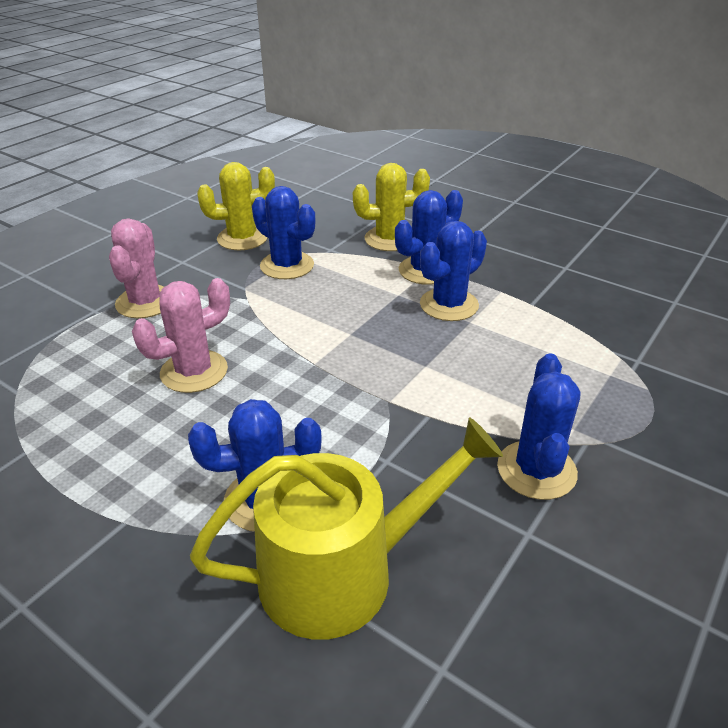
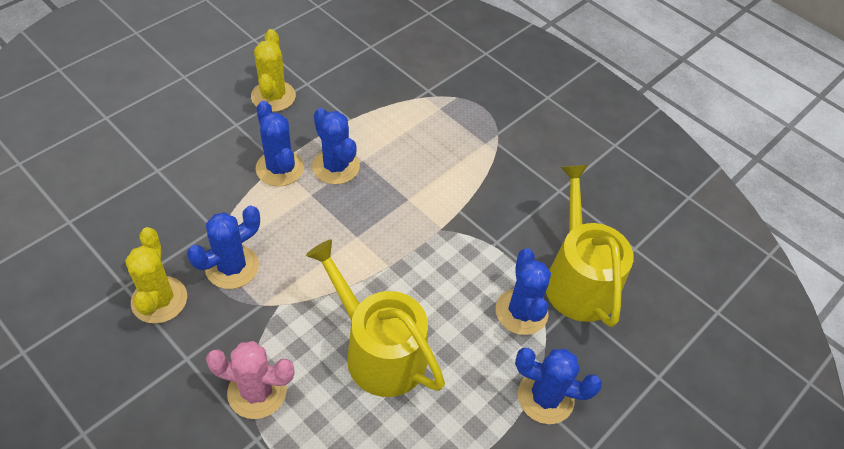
camera: 85 degrees left, 15 degrees up
pink cactus [132,278,230,393] -> yellow watering can [306,239,445,397]
yellow cactus [353,163,430,251] -> yellow cactus moved to [251,29,296,112]
blue cactus [497,353,580,500] -> blue cactus moved to [515,348,602,424]

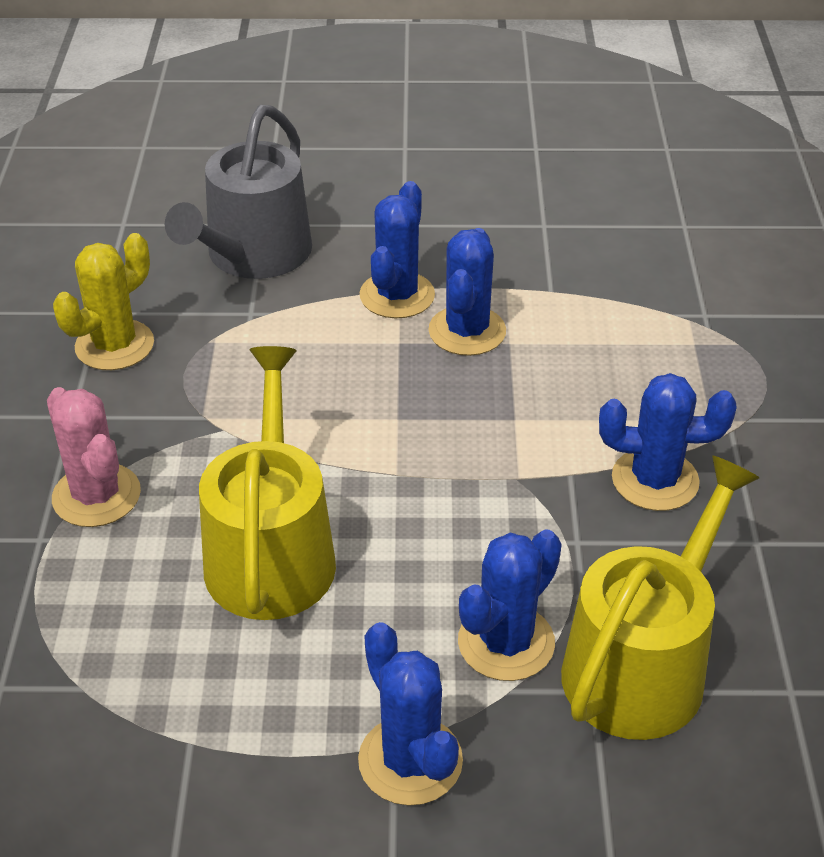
camera: 50 degrees right, 10 degrees down
blue cactus [187,205,260,289] -> blue cactus moved to [599,373,737,511]
yellow cactus [251,29,296,112] -> none
none -> grey watering can [165,105,312,279]

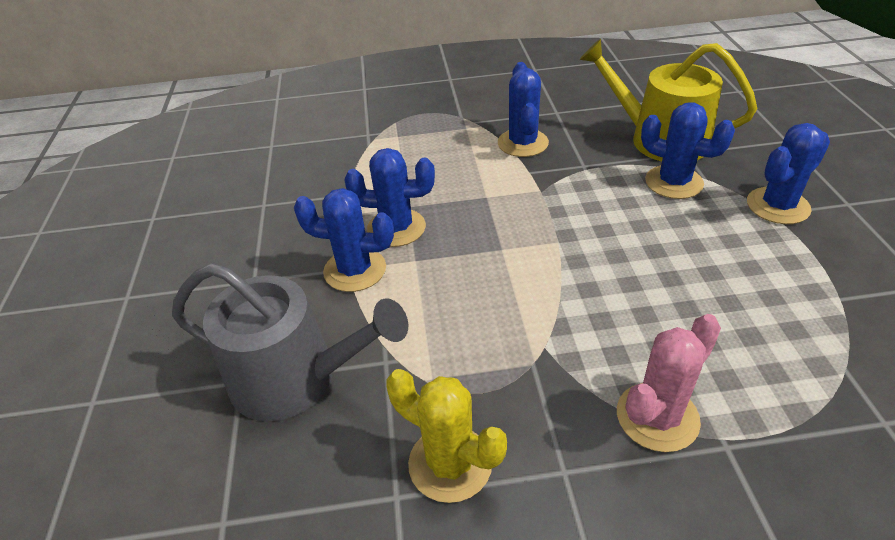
camera: 95 degrees left, 0 degrees up
yellow watering can [199,346,336,620] -> none

